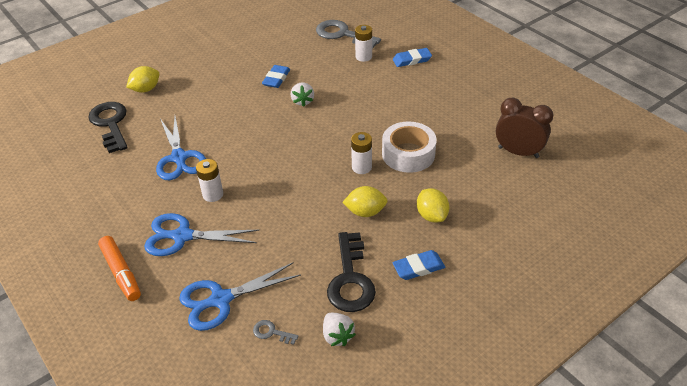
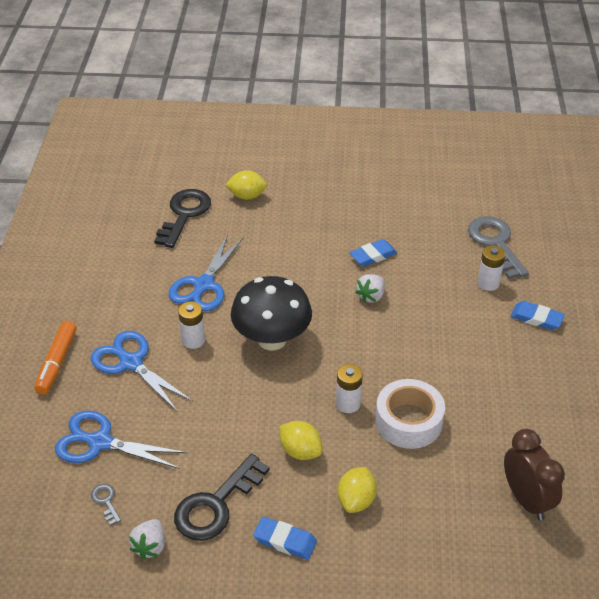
camera: 40 degrees right, 0 degrees up
none -> black mushroom [231,276,312,351]

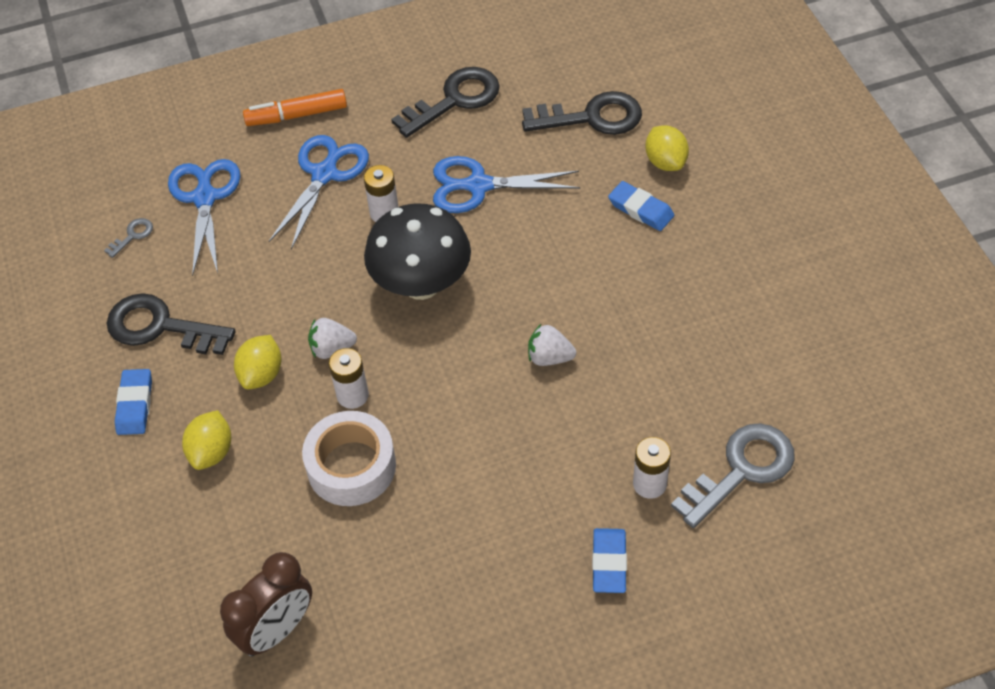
camera: 70 degrees right, 10 degrees up
white strawberry [129,519,165,559] -> white strawberry moved to [308,318,357,359]
yellow lemon [337,467,377,513] -> yellow lemon turned 75 degrees counterclockwise [182,410,231,470]
blue eraser [349,239,397,267] -> blue eraser moved to [608,181,674,231]
none -> black key [391,67,500,138]

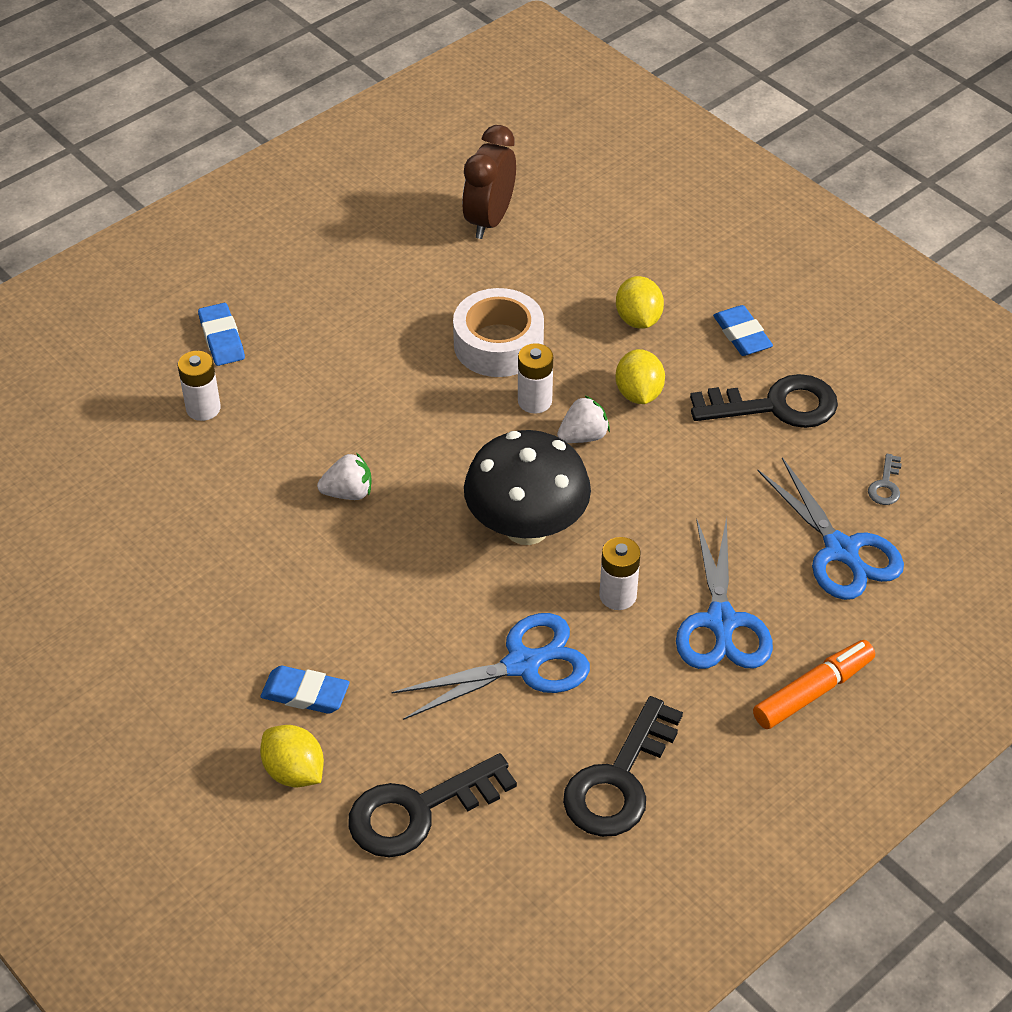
camera: 155 degrees right, 5 degrees down
grey key [671,423,795,528] -> none

